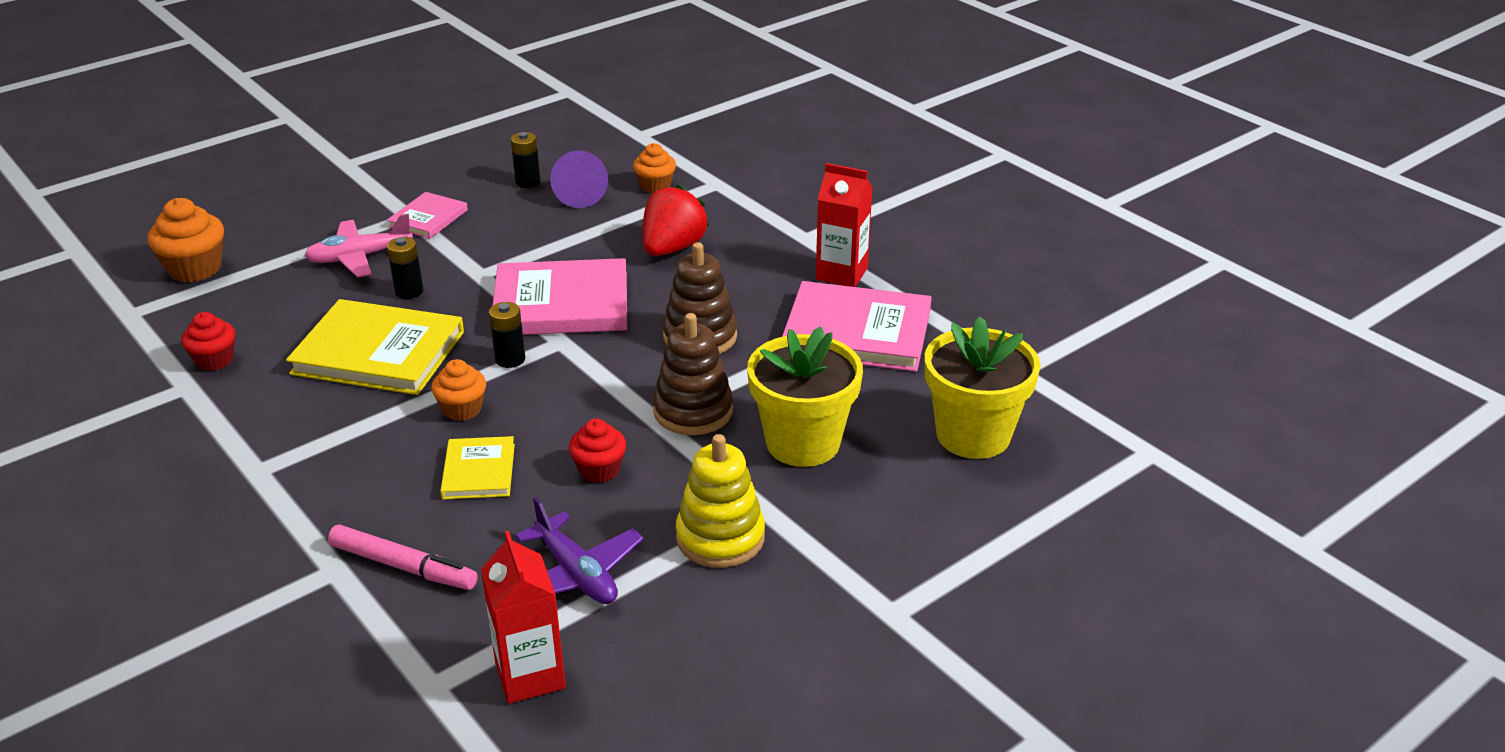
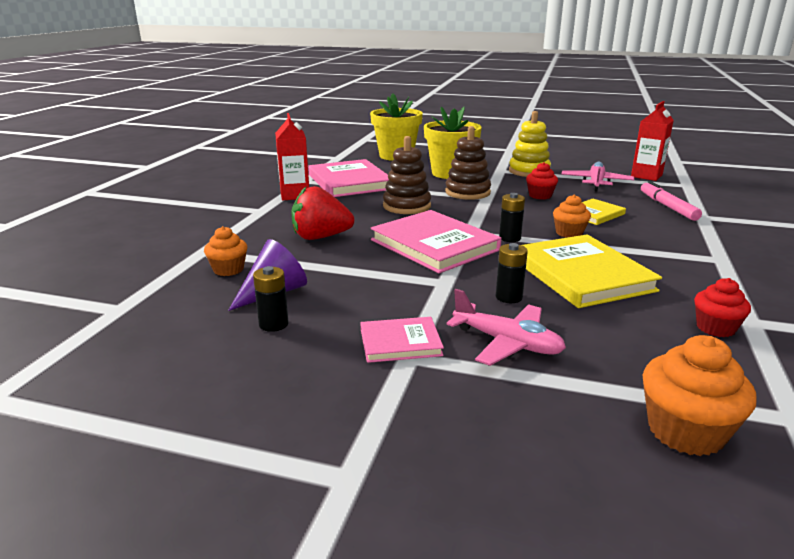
camera: 125 degrees left, 10 degrees down
purple plane [515,497,644,604] -> pink plane [562,162,634,191]

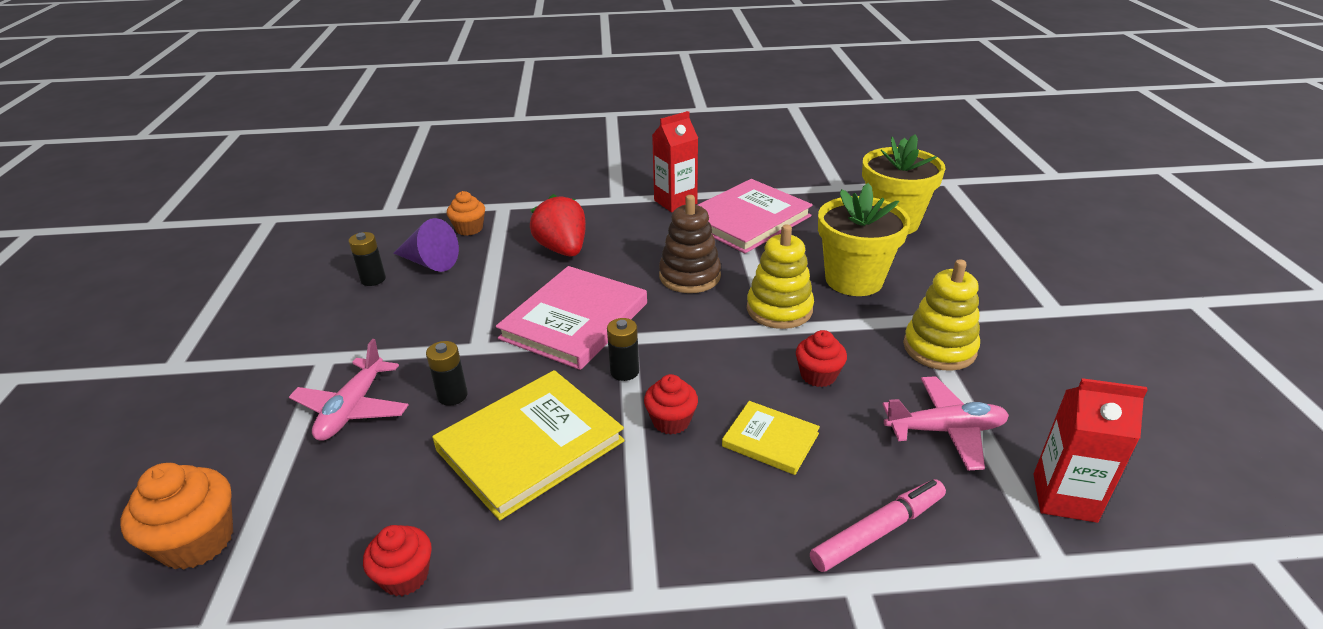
camera: 70 degrees right, 10 degrees up
pink book [361,317,444,363] -> none
brown stacking toy [445,126,491,200] -> yellow stacking toy [747,224,814,329]
orange cupcake [553,195,591,238] -> red cupcake [644,374,698,435]

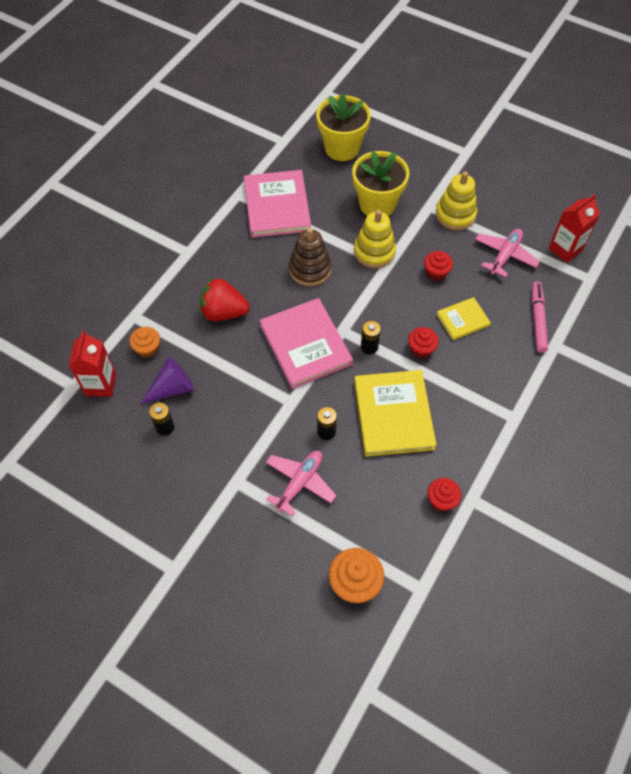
camera: 55 degrees left, 25 degrees up
pink plane [289,339,408,441] -> pink plane turned 105 degrees counterclockwise [266,451,337,517]
red carton [652,111,698,212] -> red carton moved to [69,331,116,397]

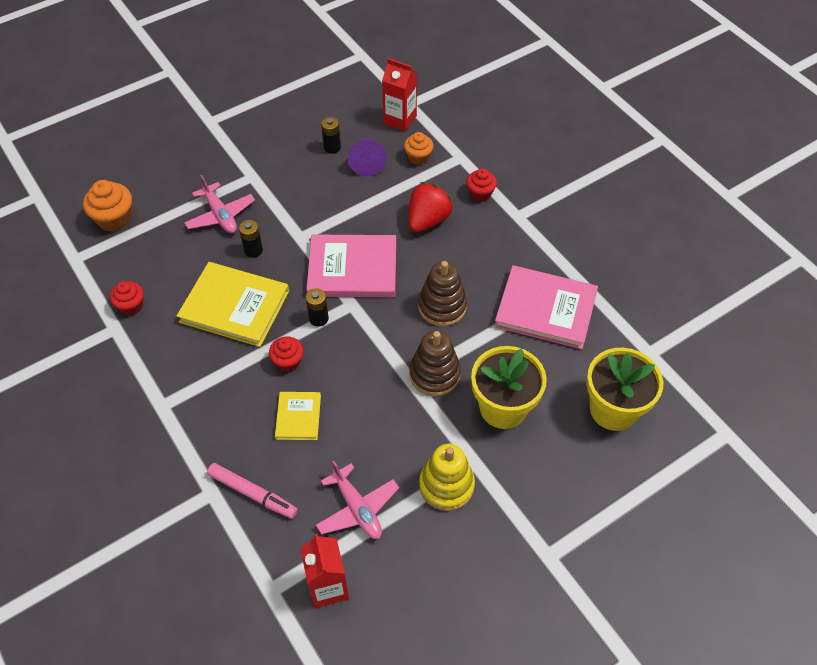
camera: 115 degrees right, 5 degrees down
yellow stacking toy [354,210,396,268] -> brown stacking toy [409,330,461,396]
red cupcake [424,251,453,281] -> red cupcake moved to [466,169,497,202]

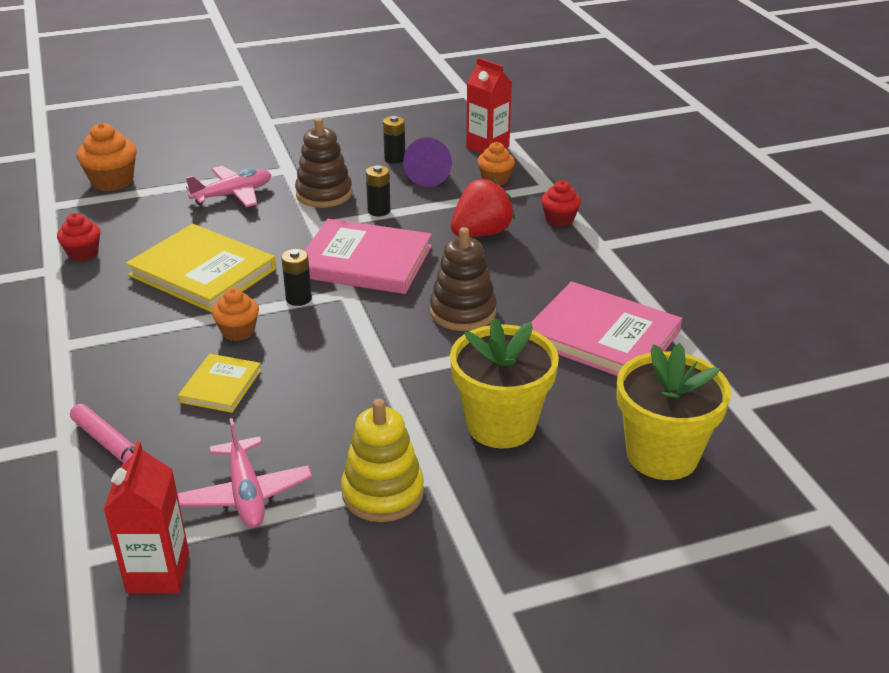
camera: 15 degrees right, 20 degrees down
pink plane [184,175,255,233] -> pink plane turned 105 degrees counterclockwise [186,166,271,207]
black battery [239,220,263,258] -> black battery moved to [366,165,391,216]
red cupcake [269,337,304,372] -> orange cupcake [212,288,259,341]
brown stacking toy [409,330,461,396] -> brown stacking toy moved to [295,118,352,208]

